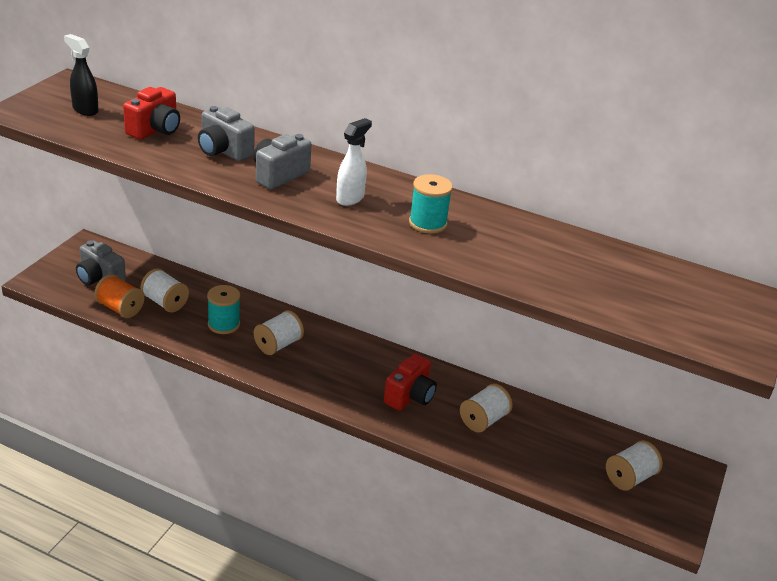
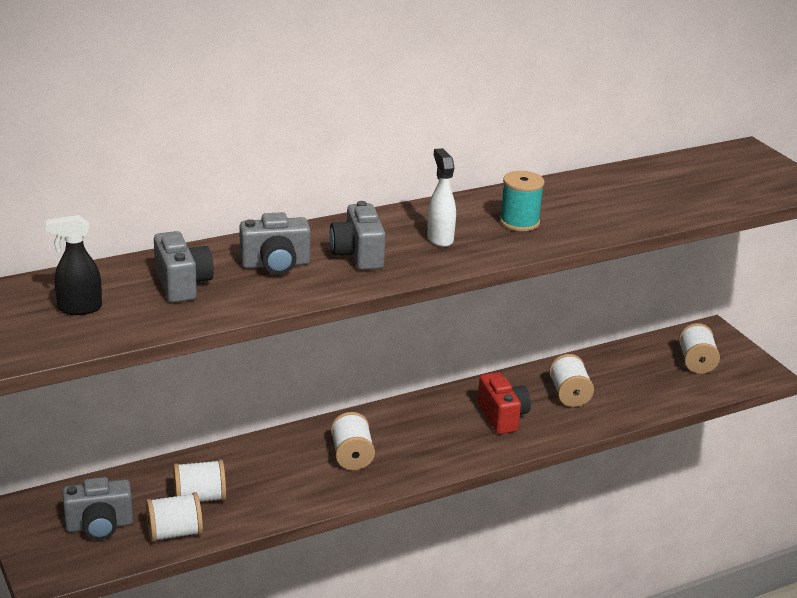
camera: 50 degrees left, 5 degrees down
orange spool [94,274,144,318] -> white spool [146,492,203,542]
red camera [123,87,180,140] -> grey camera [154,231,214,303]
turquoise spool [207,285,240,334] -> none

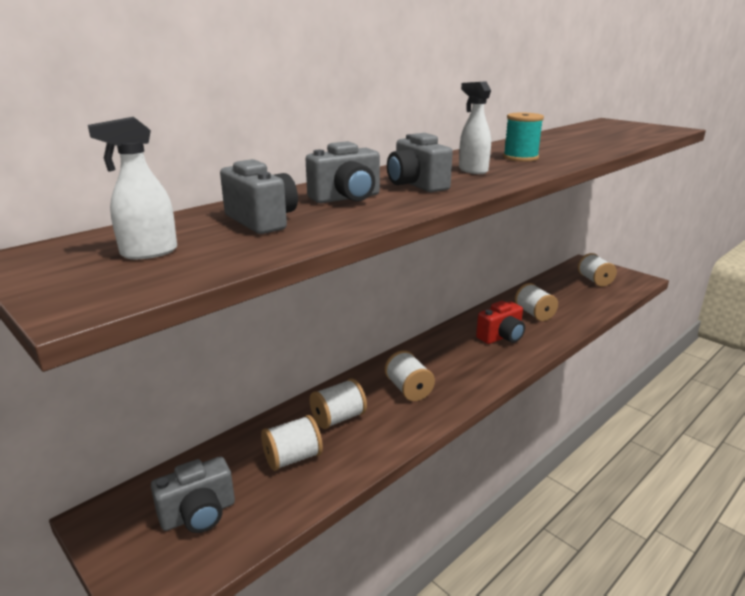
camera: 15 degrees left, 5 degrees down
black spray bottle [46,215,102,315] -> white spray bottle [88,117,177,259]
white spool [146,492,203,542] -> white spool moved to [310,379,367,429]
red camera [477,372,531,434] -> red camera turned 90 degrees clockwise [476,301,525,344]

